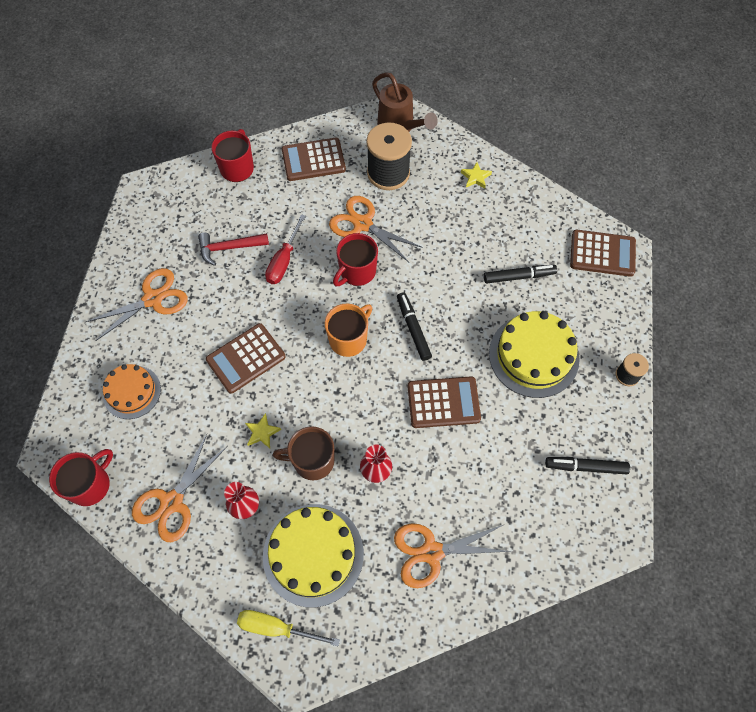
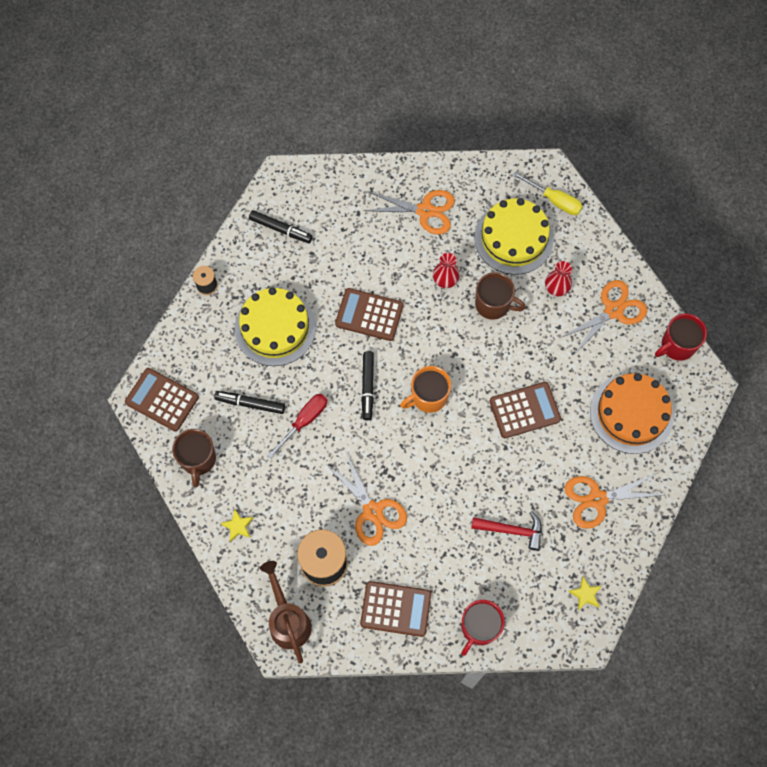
camera: 160 degrees left, 5 degrees up
orange cake [103,364,161,419] -> orange cake [590,373,674,454], size x1.60
yellow star [245,413,281,448] -> yellow star moved to [568,577,602,610]
red screwdriver [265,214,306,284] -> red screwdriver moved to [267,394,327,459]
red mug [333,233,378,286] -> none
none -> brown mug [172,429,216,487]

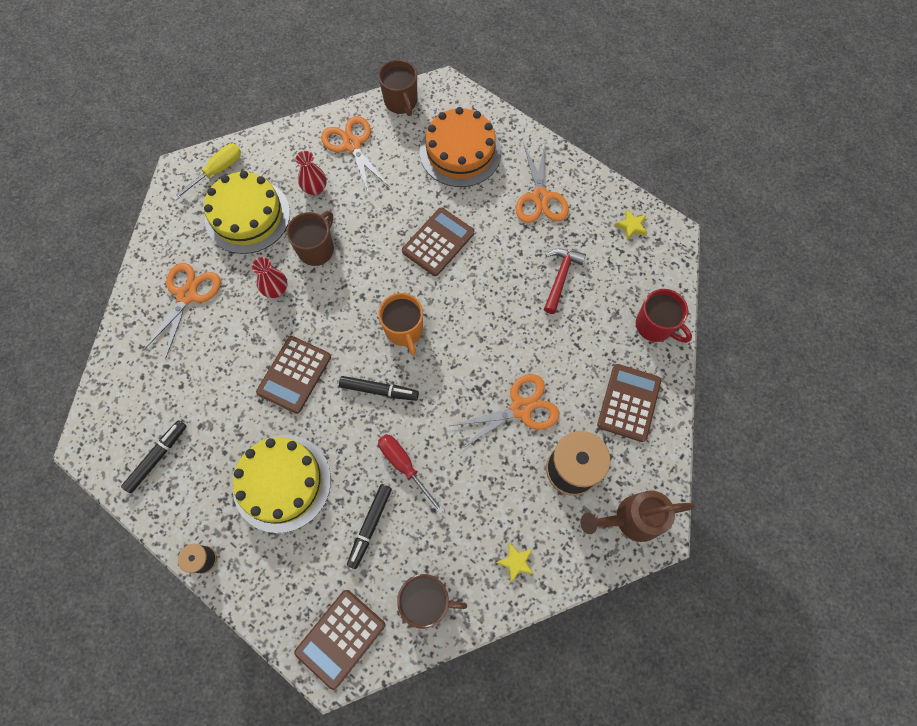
camera: 80 degrees left, 0 degrees up
brown calculator [489,382,561,438] -> brown calculator turned 45 degrees clockwise [402,208,474,276]
red mug [655,314,707,361] -> brown mug [378,60,417,116]

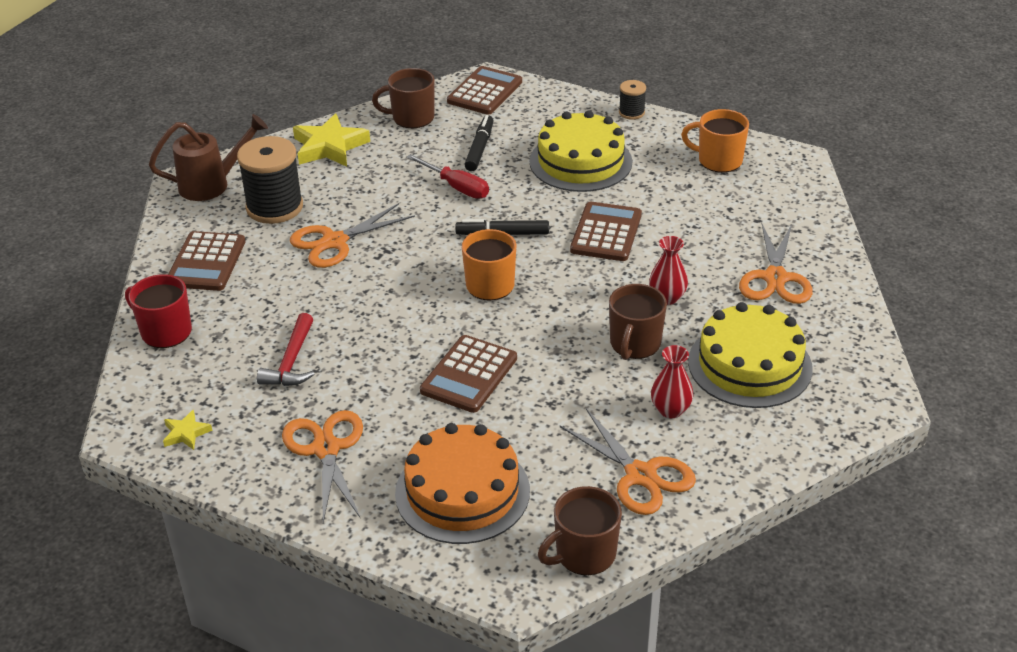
camera: 170 degrees right, 30 degrees down
black marker [121,420,186,493] -> orange mug [681,109,749,173]
yellow screwdriver [173,144,241,200] -> none
brown mug [378,60,417,116] -> brown mug turned 90 degrees counterclockwise [538,486,622,575]
yellow star [496,542,534,583] -> yellow star [293,113,370,167], size x2.01

